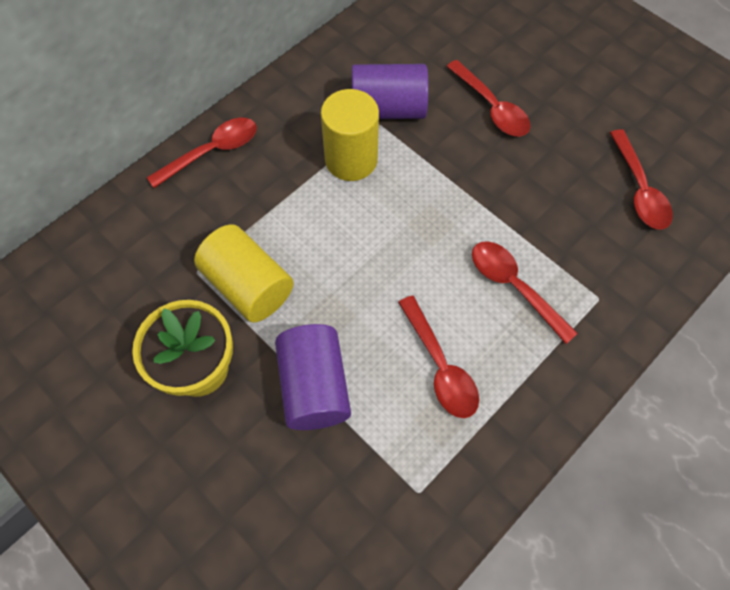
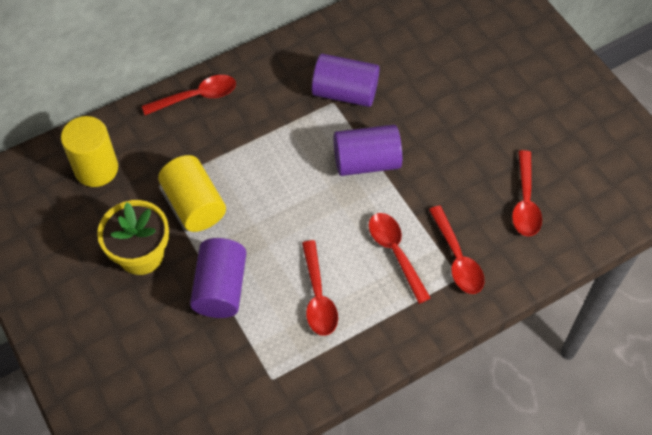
camera: 15 degrees right, 5 degrees down
yellow cylinder [321,89,379,181] -> yellow cylinder moved to [61,116,118,187]
red spoon [446,60,530,136] -> red spoon moved to [429,206,484,294]
none -> purple cylinder [334,124,402,176]

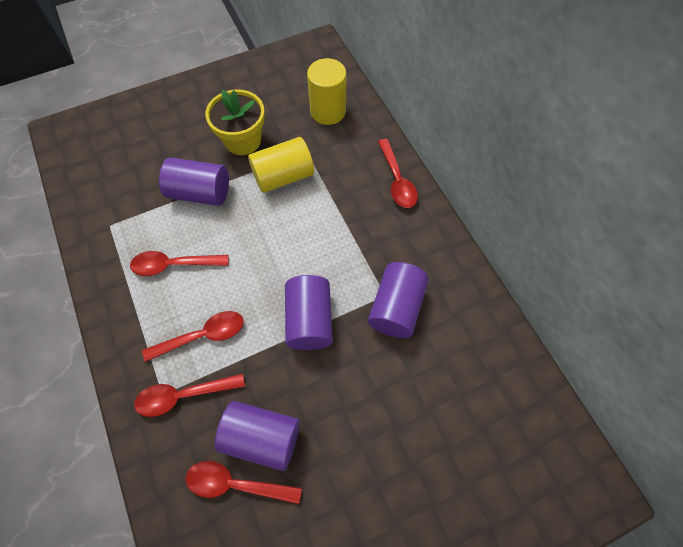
camera: 95 degrees right, 5 degrees up
none -> purple cylinder [215,401,300,471]

